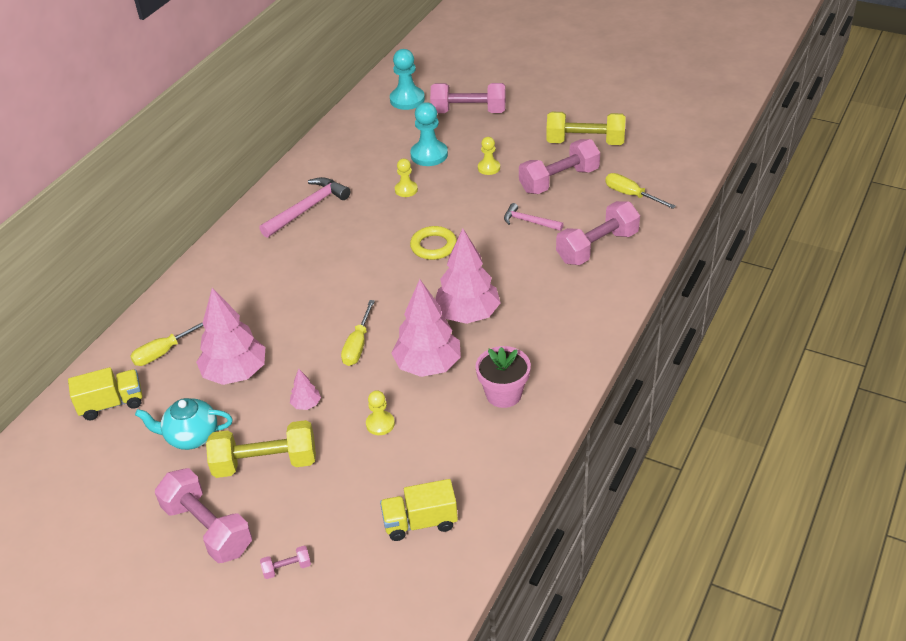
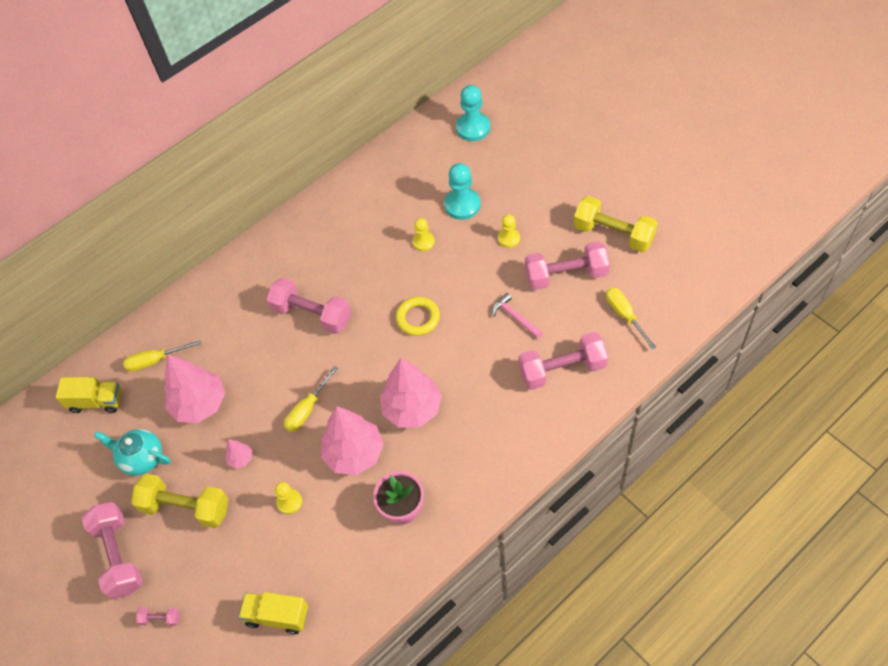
camera: 25 degrees right, 15 degrees up
pink hammer [259,177,350,238] -> none
pink dumbbell [430,83,506,113] -> pink dumbbell moved to [266,278,351,334]

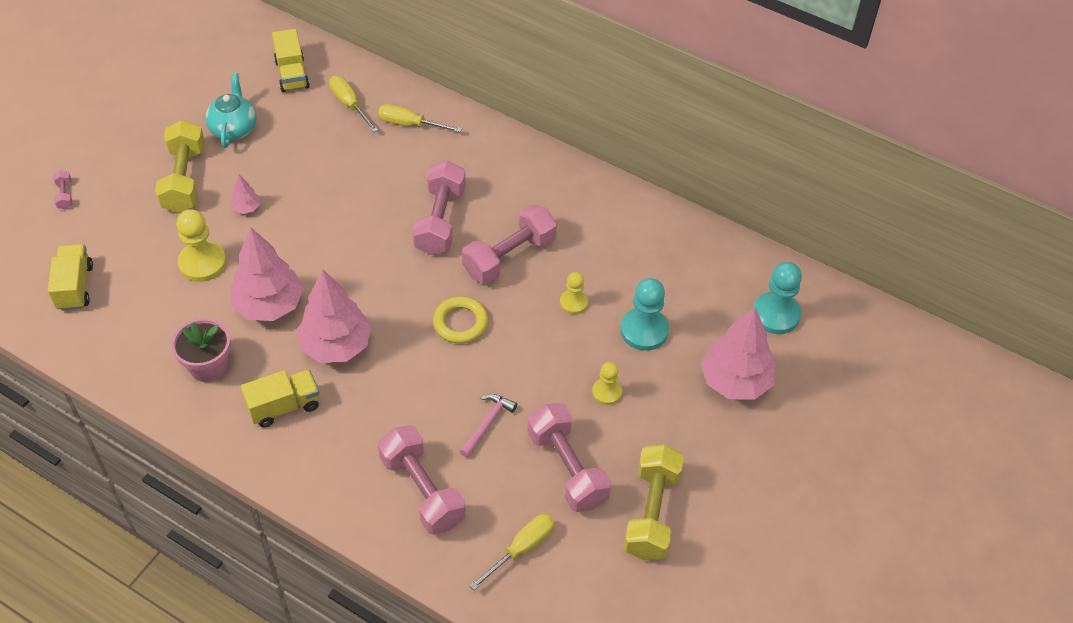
camera: 65 degrees right, 5 degrees down
pink dumbbell [82,502,143,599] -> pink dumbbell moved to [462,204,557,284]
pink tree [164,355,225,423] -> pink tree moved to [701,307,776,400]
yellow pawn [275,482,302,514] -> yellow pawn [176,209,226,282], size x1.68
yellow screwdriver [284,366,338,432] -> yellow screwdriver moved to [378,104,462,133]
none -> yellow truck [241,369,320,428]

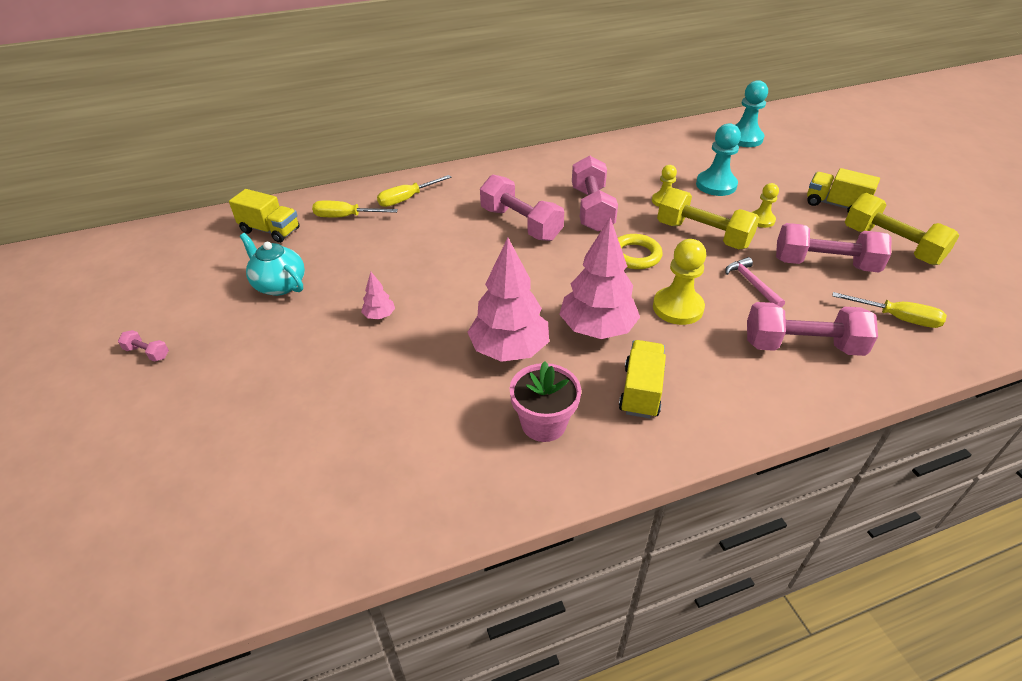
camera: 50 degrees left, 10 degrees down
yellow truck [48,244,93,311] -> yellow truck moved to [807,168,880,212]
pink dumbbell [53,170,73,210] -> pink dumbbell moved to [118,330,169,362]
yellow dumbbell [155,120,205,213] -> yellow dumbbell moved to [657,188,760,249]
yellow pawn [176,209,226,282] -> yellow pawn moved to [653,239,706,325]
yellow screwdriver [469,514,554,590] -> yellow screwdriver turned 120 degrees clockwise [832,292,947,328]
pink tree [701,307,776,400] -> none

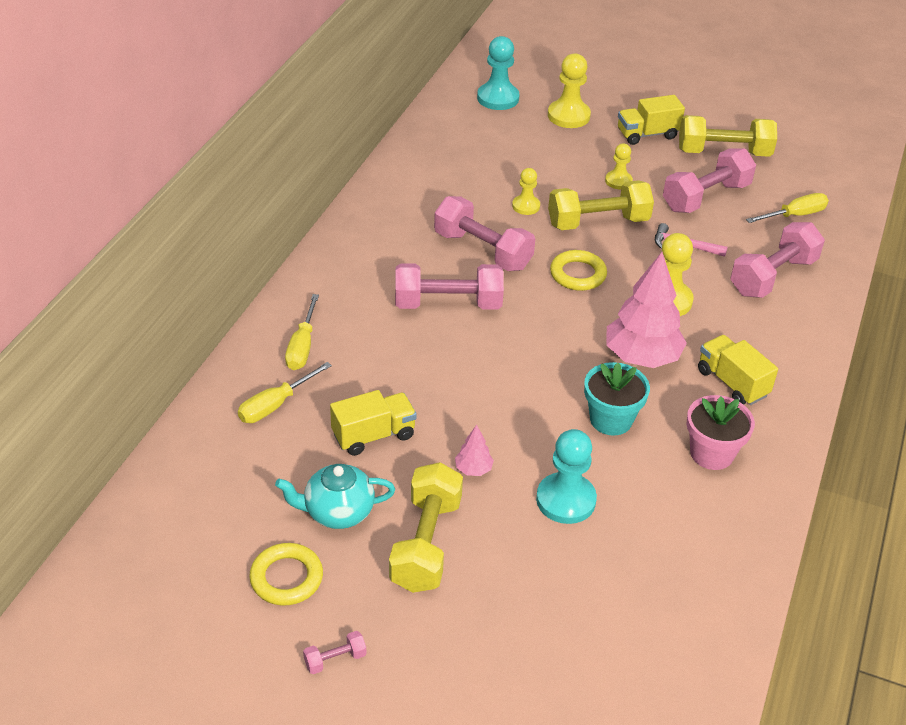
camera: 50 degrees left, 0 degrees up
yellow truck [229,189,300,243] -> yellow truck moved to [330,390,417,456]
pink tree [467,238,549,362] -> turquoise flower pot [584,362,650,436]
turquoise pawn [696,123,741,196] -> turquoise pawn moved to [536,429,597,524]
none -> yellow ring [249,543,323,605]
none -> yellow dumbbell [389,462,463,593]
none -> yellow pawn [548,54,591,128]

